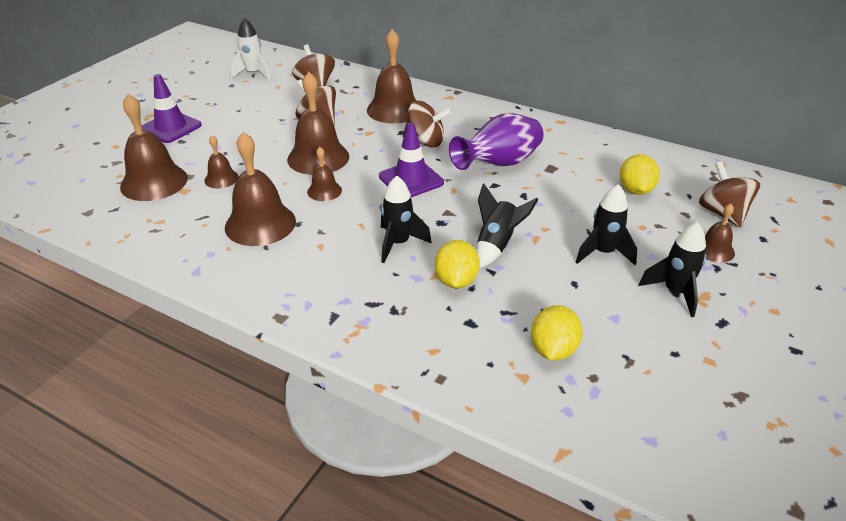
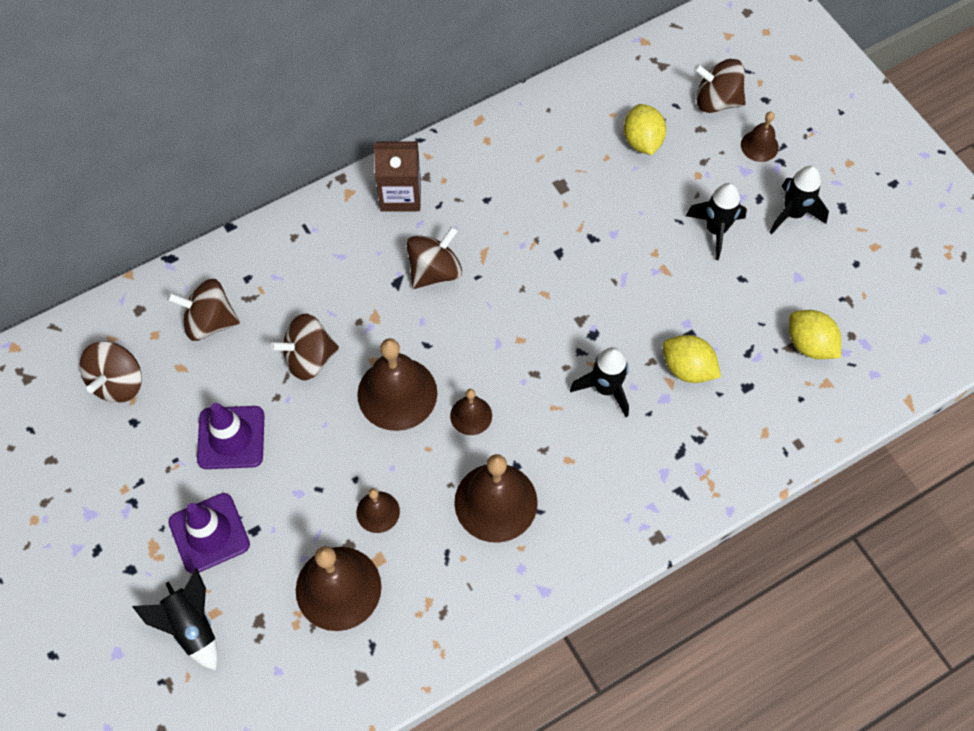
camera: 60 degrees left, 25 degrees up
white rocket [230,18,271,80] -> brown spinning top [79,341,142,403]
brown bell [367,29,417,124] -> none
purple traffic cone [379,123,444,197] -> purple traffic cone moved to [197,403,265,469]
purple vase [449,113,544,170] -> none
black rocket [476,183,539,268] -> black rocket moved to [132,568,218,670]
yellow lemon [620,154,660,195] -> yellow lemon turned 45 degrees clockwise [624,104,666,155]
none -> brown carton [374,141,421,212]

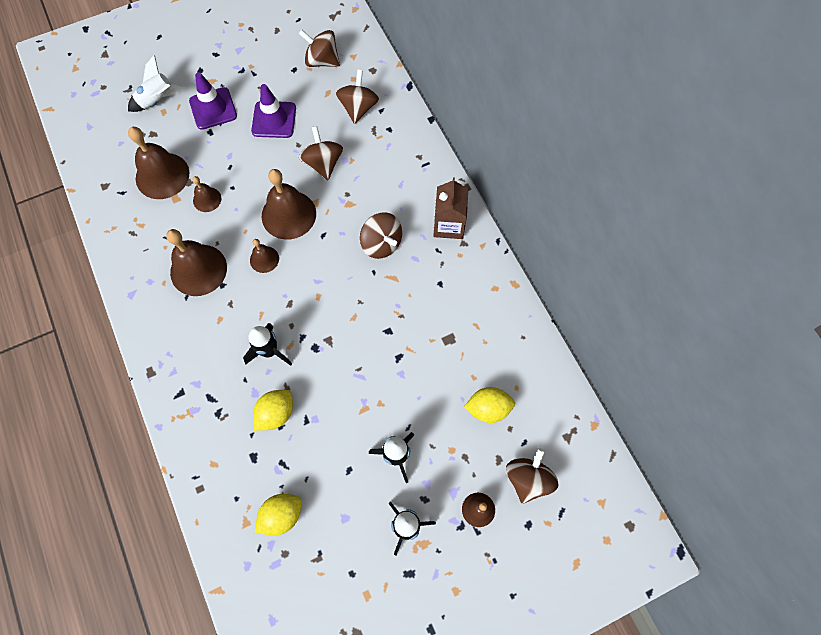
camera: 95 degrees right, 5 degrees up
black rocket [132,568,218,670] -> white rocket [128,55,186,112]

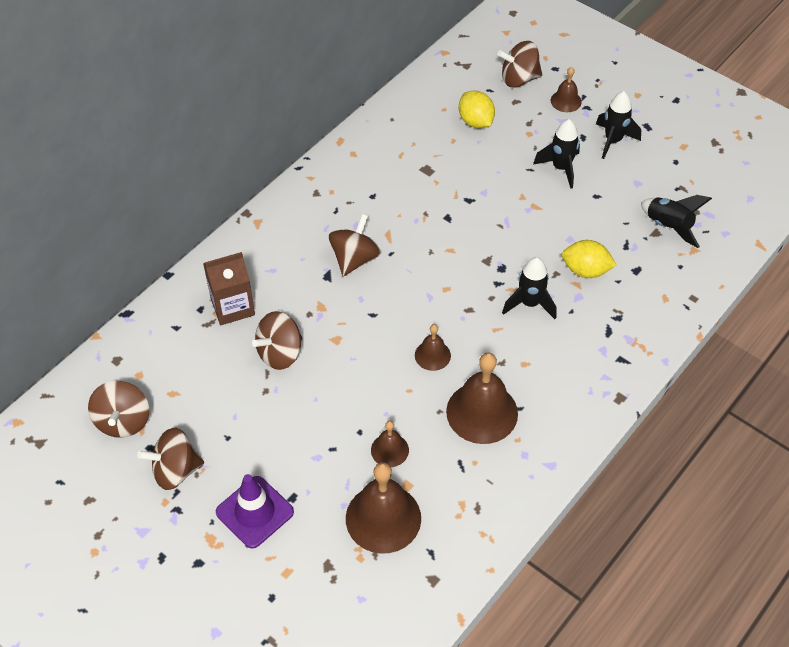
camera: 115 degrees left, 15 degrees down
white rocket [128,55,186,112] -> none
purple traffic cone [251,84,296,138] -> none
yellow lemon [255,494,302,536] -> black rocket [641,195,712,248]
brown bell [262,169,316,239] -> none
brown spinning top [336,70,379,124] -> brown spinning top moved to [137,428,204,490]
brown carton [433,178,468,239] -> brown carton moved to [203,252,255,325]

